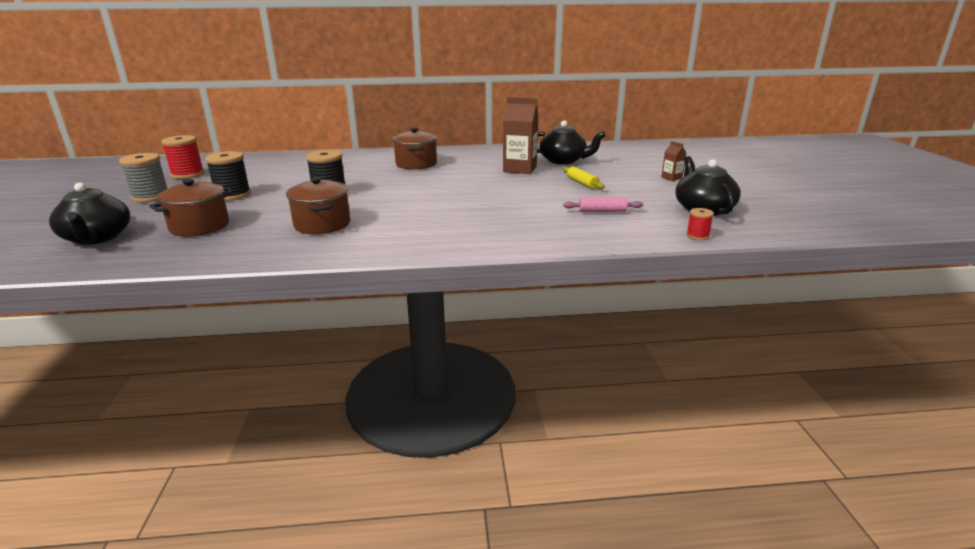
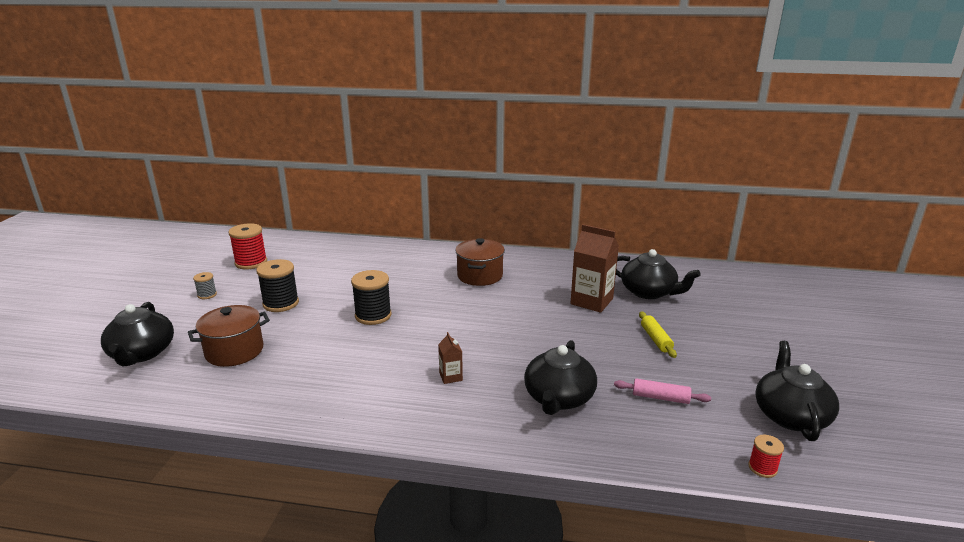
camera: 15 degrees right, 0 degrees up
grey spool [119,153,168,203] -> grey spool [193,272,217,299], size x0.53
brown pot [286,177,350,234] -> none
brown carton [661,141,686,181] -> brown carton moved to [438,332,463,384]
none -> black teapot [524,340,597,415]

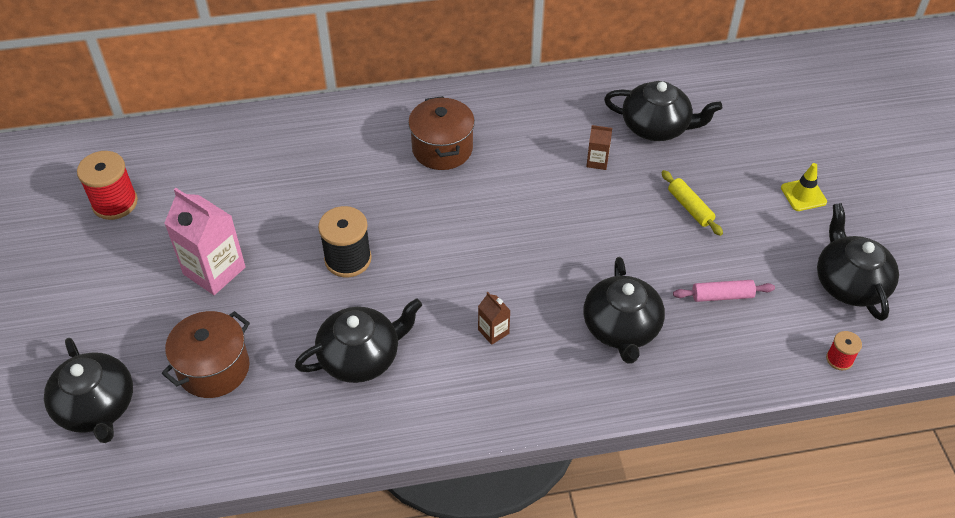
camera: 20 degrees left, 25 degrees up
grey spool [193,272,217,299] -> none
black spool [256,259,299,312] -> pink carton [164,188,246,295]
brown carton [570,224,619,313] -> brown carton [586,125,612,170], size x0.49
none -> black teapot [295,298,422,383]
none -> yellow traffic cone [781,163,827,211]

